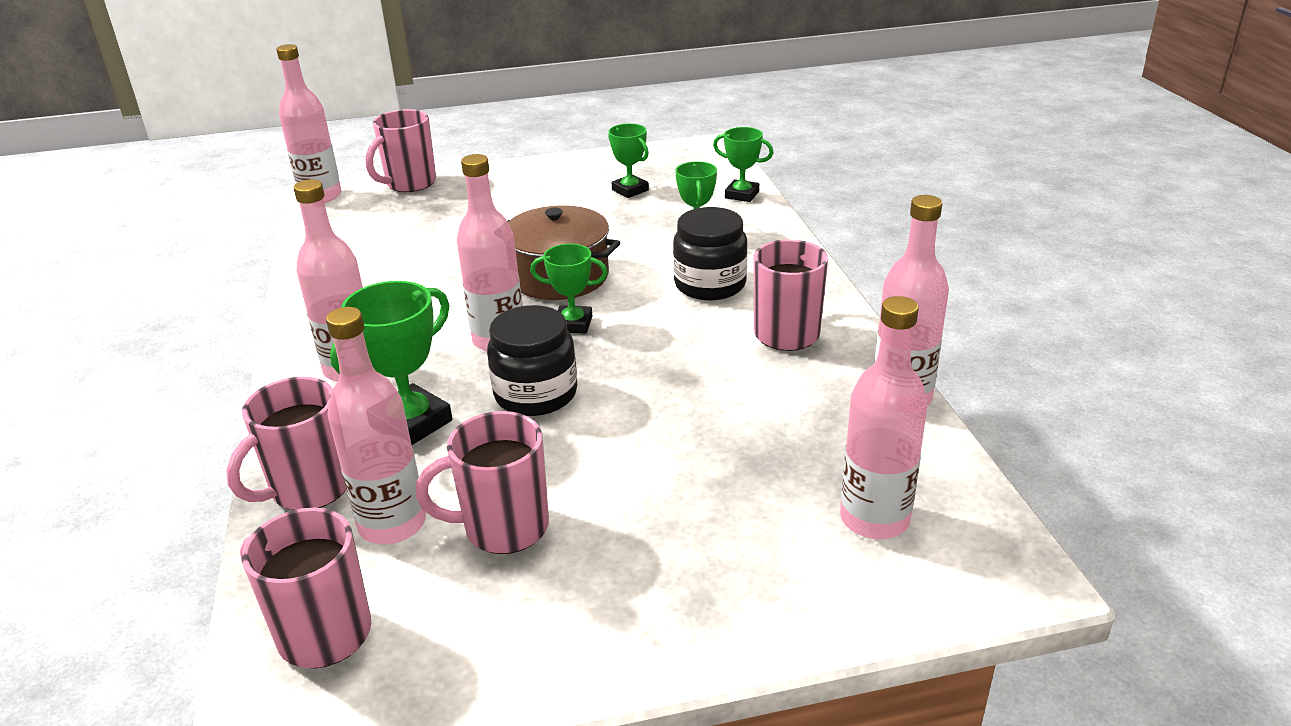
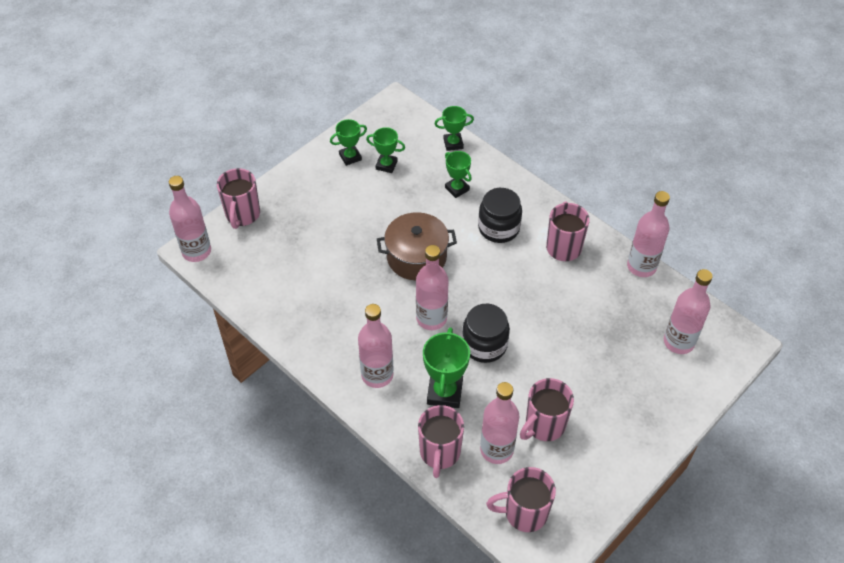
camera: 35 degrees left, 20 degrees up
green trophy [530,244,608,334] -> green trophy moved to [330,119,367,166]

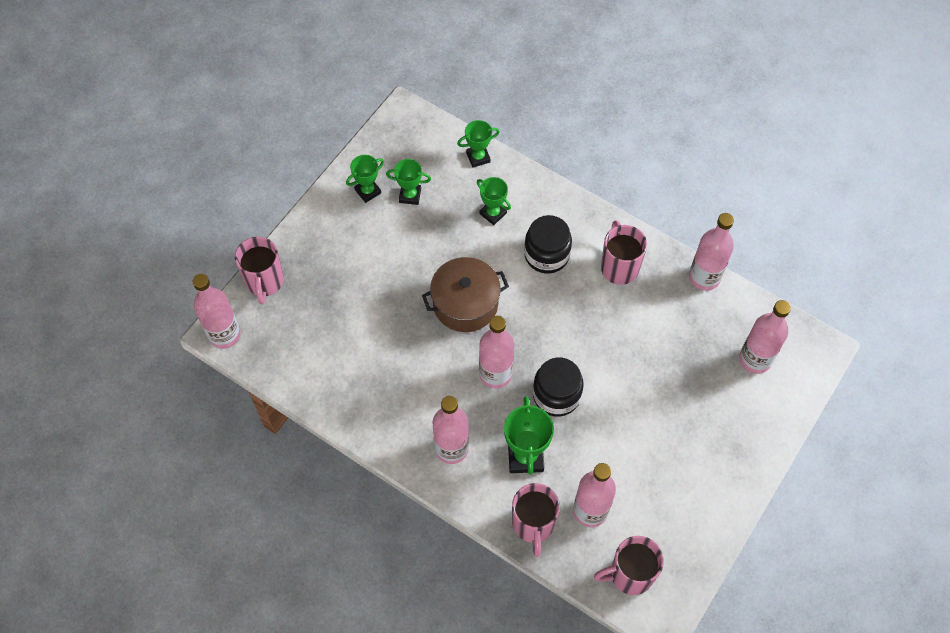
camera: 10 degrees left, 10 degrees up
pink mug [520,378,574,441] -> none

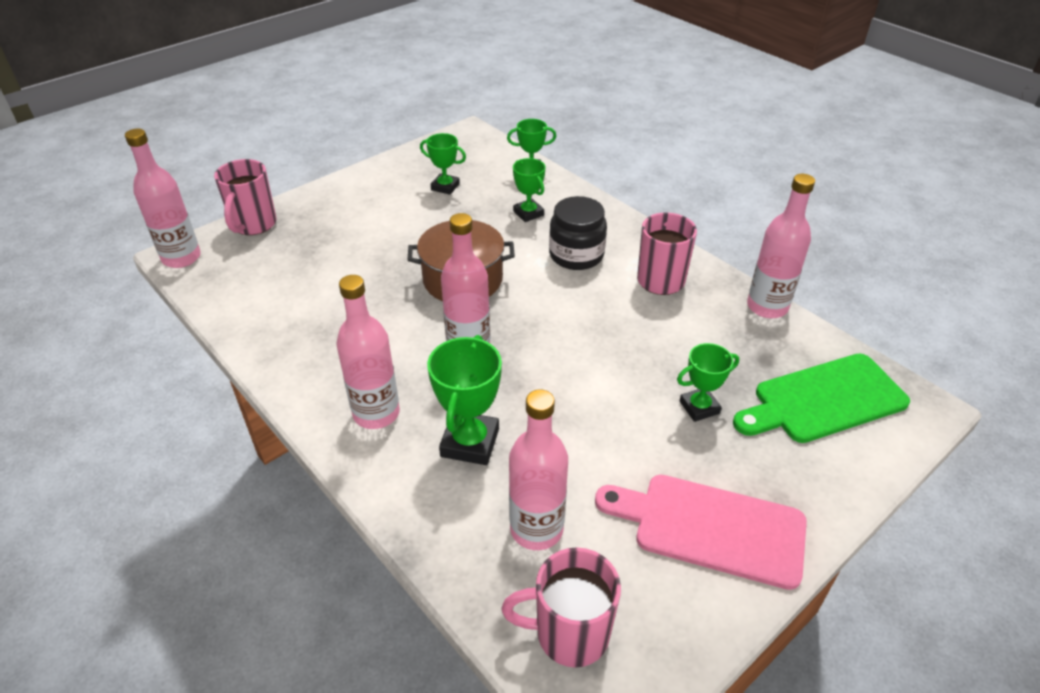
camera: 15 degrees right, 20 degrees down
green trophy [346,155,384,203] -> green trophy moved to [677,343,739,422]
pink mug [512,483,560,557] -> none
black jar [533,357,584,417] -> none
pink bottle [739,300,791,374] -> green cutting board [733,354,910,443]
none -> pink cutting board [595,475,807,590]

